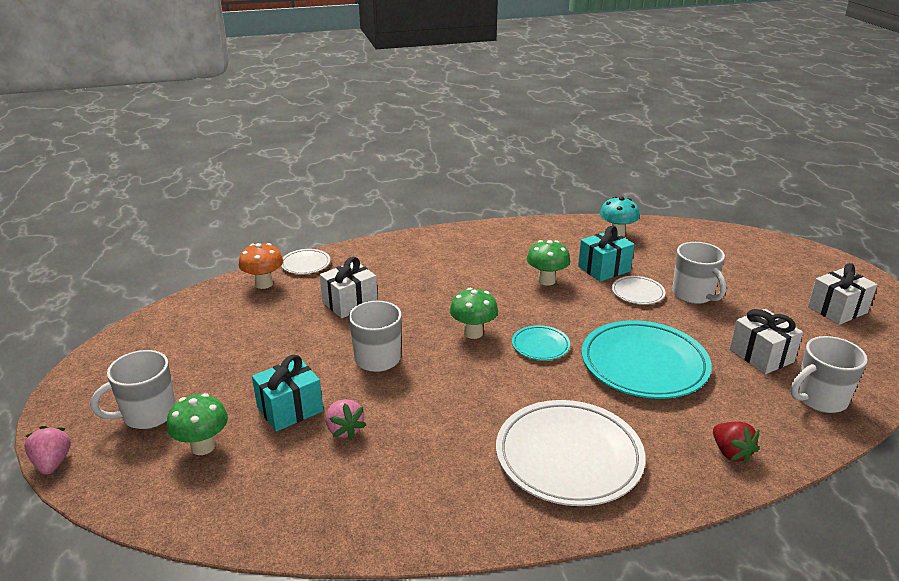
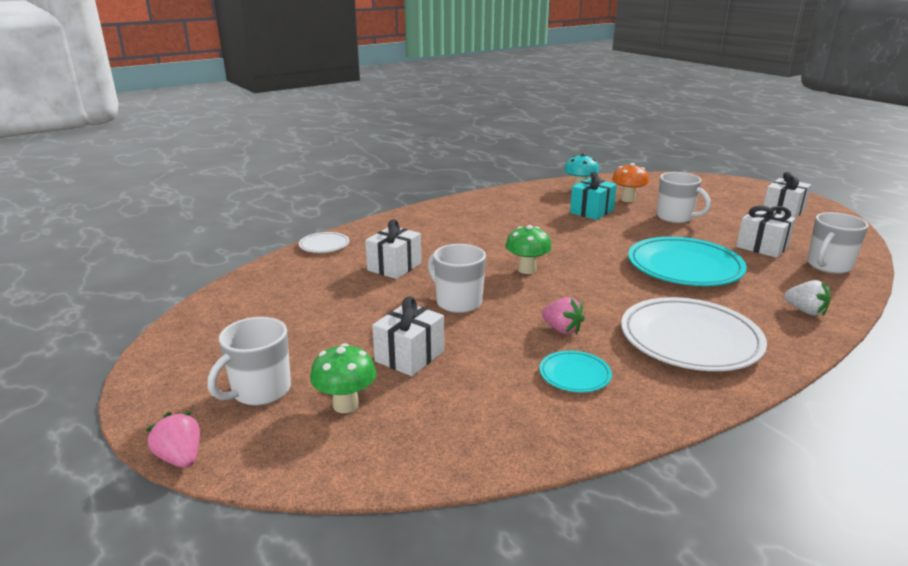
camera: 20 degrees left, 5 degrees down
orange mushroom [239,243,283,289] -> orange mushroom moved to [612,163,649,202]
turquoise gift [252,355,323,431] -> white gift [372,296,444,376]
pink strawberry [326,399,366,440] -> pink strawberry moved to [542,297,585,335]
turquoise plate [512,325,570,360] -> turquoise plate moved to [540,351,612,392]
green mushroom [527,240,570,286] -> none
white plate [612,276,666,304] -> none
red strawberry [713,422,759,464] -> white strawberry [784,280,830,316]

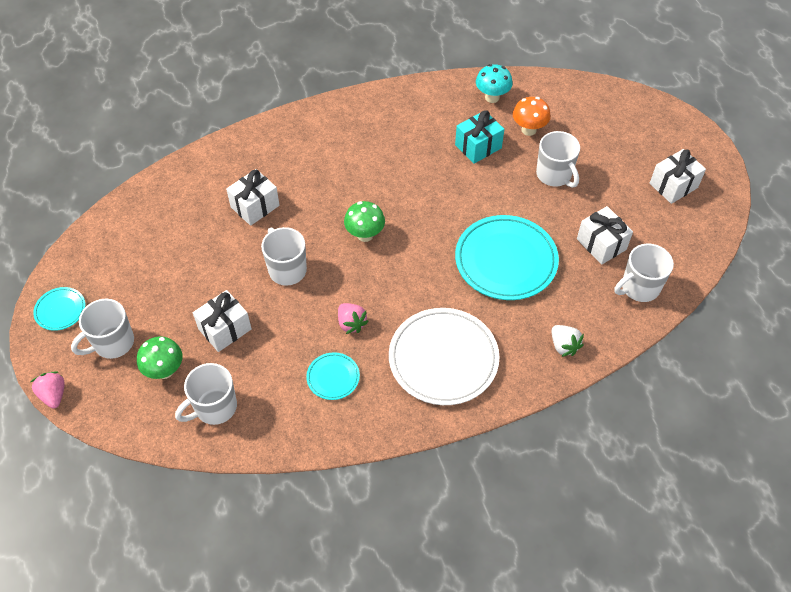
camera: 15 degrees right, 30 degrees up
white plate [299,232,349,253] -> none
none -> turquoise plate [33,287,85,331]
none -> white mug [175,363,237,425]

